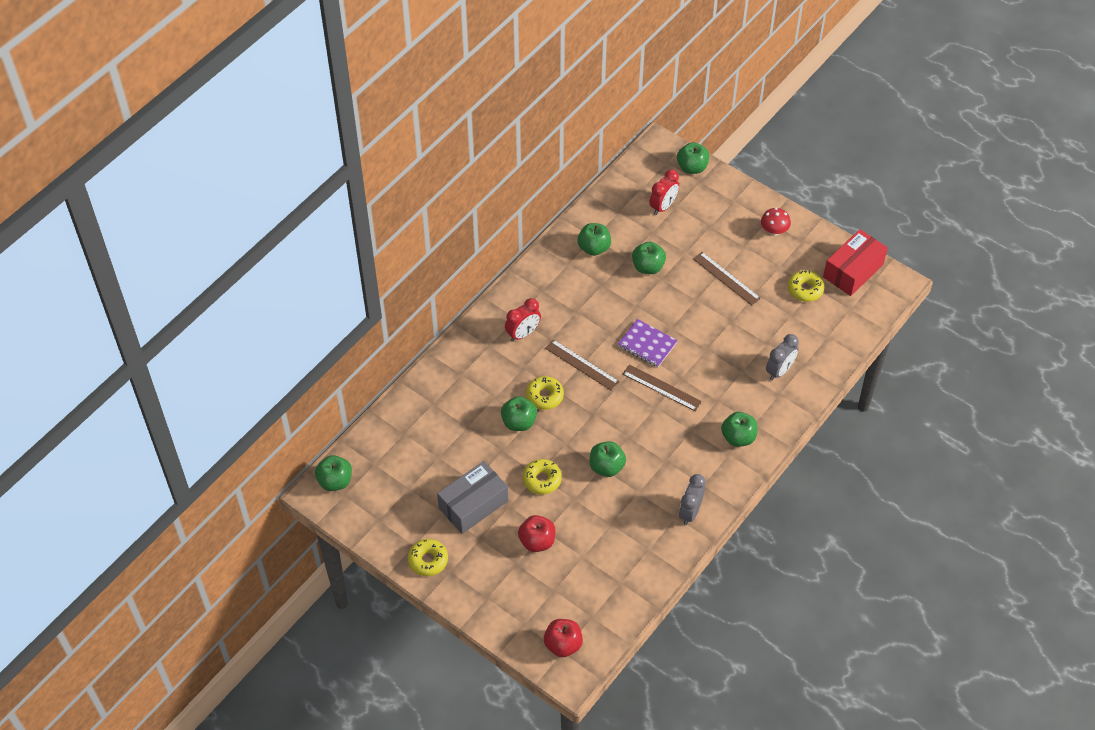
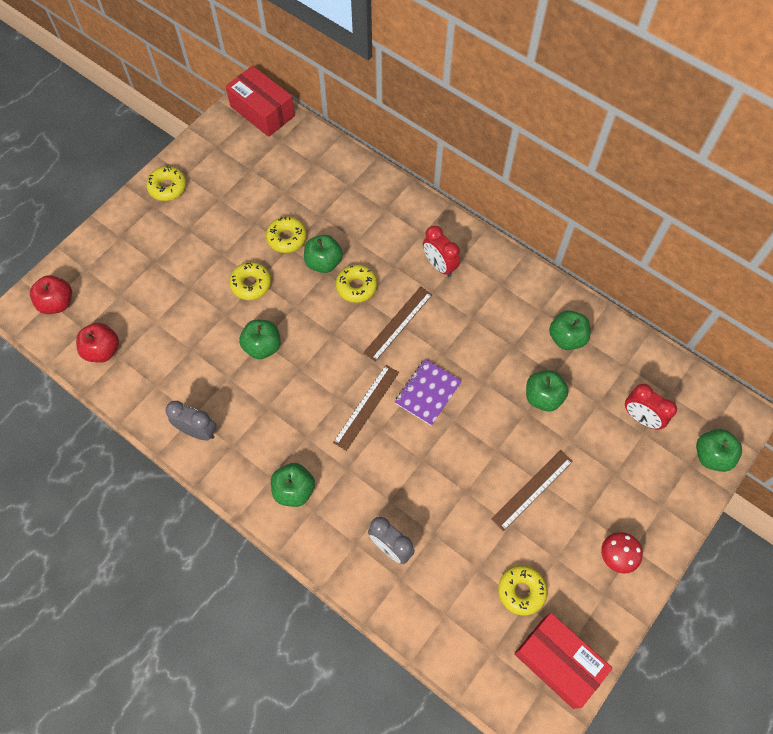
camera: 90 degrees right, 10 degrees up
green apple [315,455,352,491] -> red box [225,65,295,137]
grey box [437,461,508,534] -> none
red apple [518,515,555,552] -> red apple moved to [76,323,119,363]
none -> yellow donut [266,216,307,253]

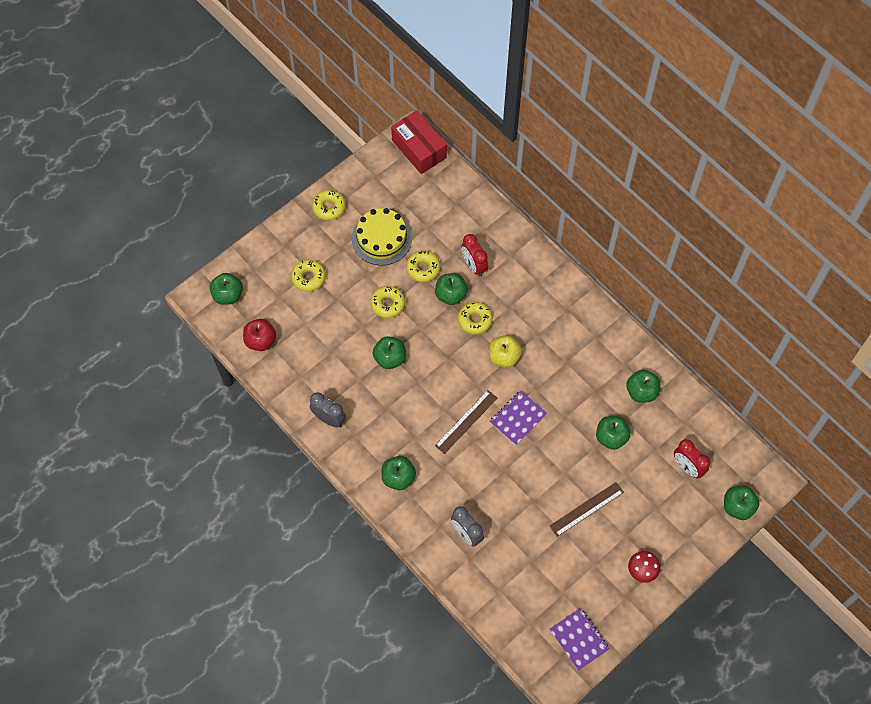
camera: 10 degrees right, 0 degrees up
red apple [30,275,72,314] -> green apple [210,273,243,305]
brown ruler [363,287,432,362] -> yellow apple [489,335,522,368]
red clock [423,226,460,277] -> red clock moved to [462,234,488,277]
yellow donut [498,565,548,616] -> yellow donut moved to [291,260,326,292]
red box [514,613,613,709] -> purple notebook [550,608,609,671]
none -> yellow cake [352,208,412,265]

